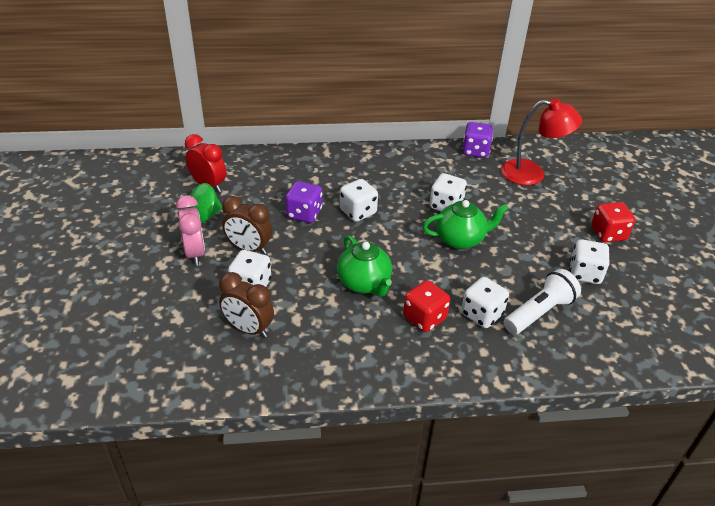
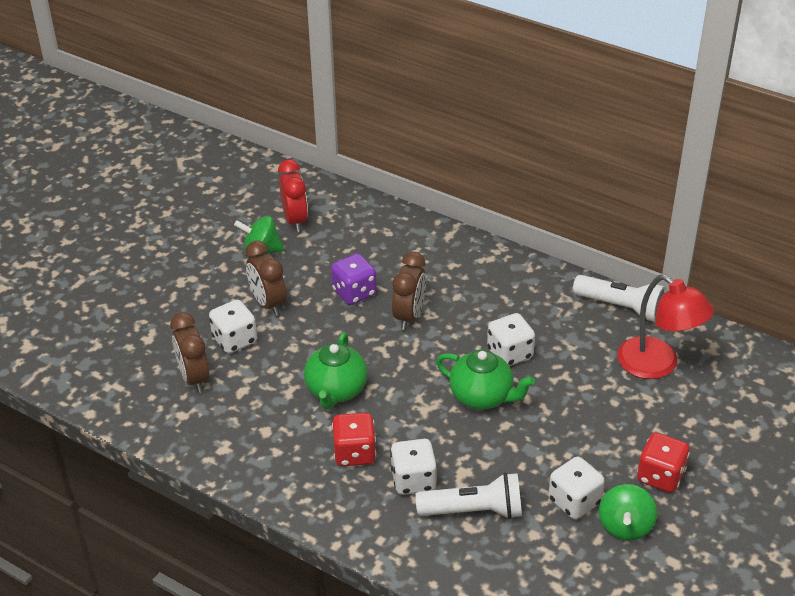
camera: 40 degrees right, 0 degrees up
pink clock [176,195,205,265] -> none
white dice [340,179,378,222] -> brown clock [392,252,426,330]
purple dice [463,122,493,158] -> white flashlight [573,275,667,322]
none -> green spinning top [599,484,657,541]

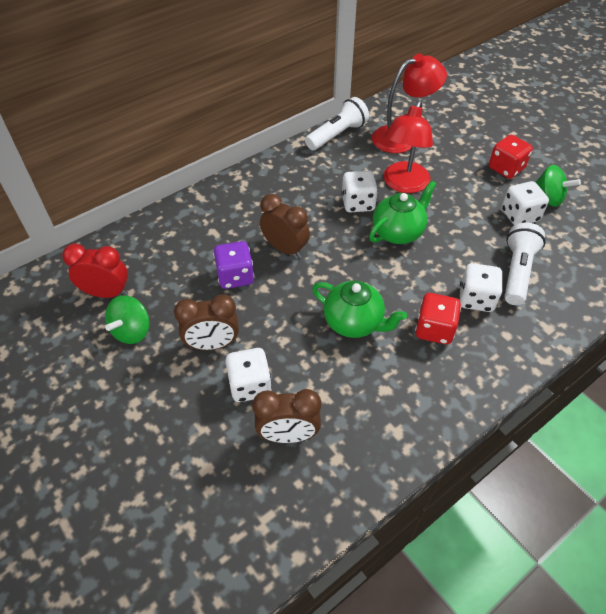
camera: 70 degrees left, 10 degrees up
none -> red lamp [383,100,433,193]

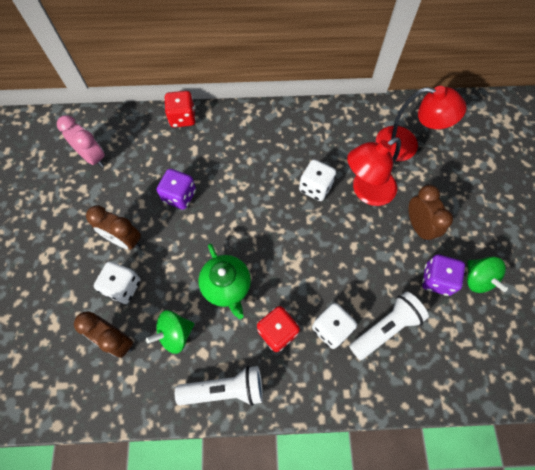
camera: 35 degrees right, 15 degrees up
red clock [62,243,128,298] -> pink clock [57,115,105,167]
green spinning top [105,296,149,344] -> green spinning top moved to [146,310,194,354]
brown clock [260,194,310,258] -> brown clock moved to [408,185,453,242]
white flashlight [305,97,369,150] -> white flashlight moved to [175,366,263,406]
green teapot [369,181,436,244] -> none
red dice [489,135,533,179] -> red dice moved to [164,91,196,128]
white dice [502,181,549,225] -> purple dice [422,255,465,296]

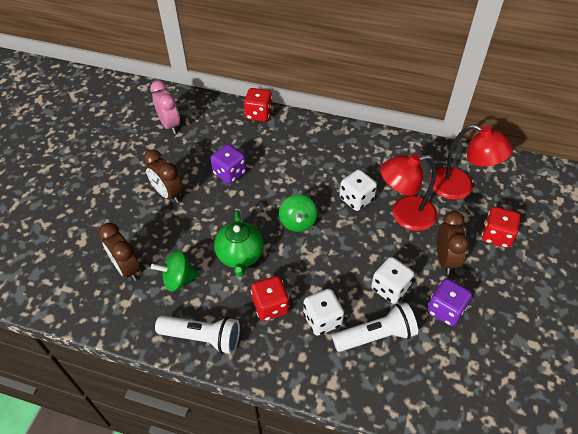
camera: 20 degrees right, 15 degrees down
white dice [94,261,140,304] -> white dice moved to [371,257,414,304]
green spinning top [467,257,508,293] -> green spinning top moved to [279,195,317,232]
none -> red dice [482,207,520,248]

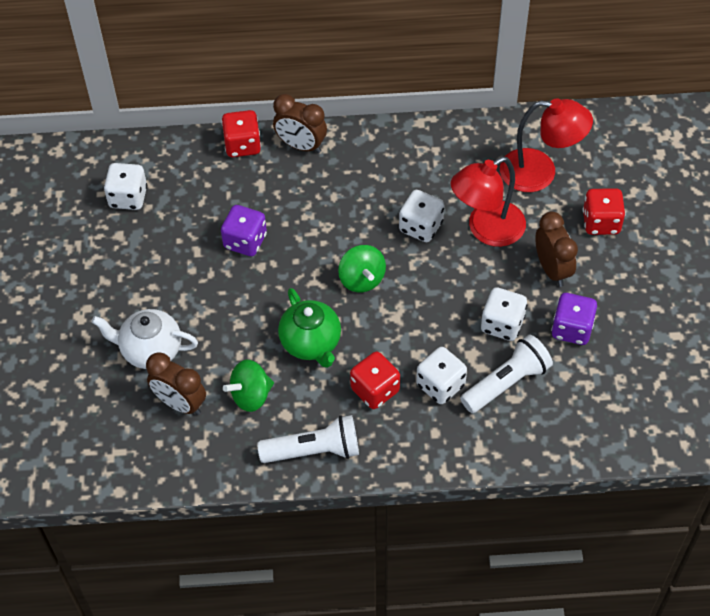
camera: 20 degrees left, 5 degrees up
brown clock [143,150,183,203] -> brown clock moved to [273,94,327,153]
pink clock [150,81,180,134] -> white dice [104,163,147,210]
none -> white teapot [91,309,198,369]

